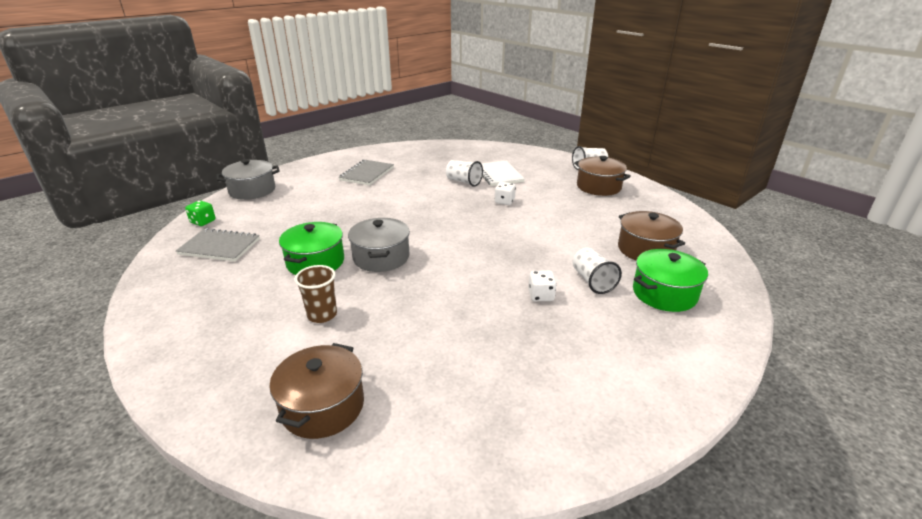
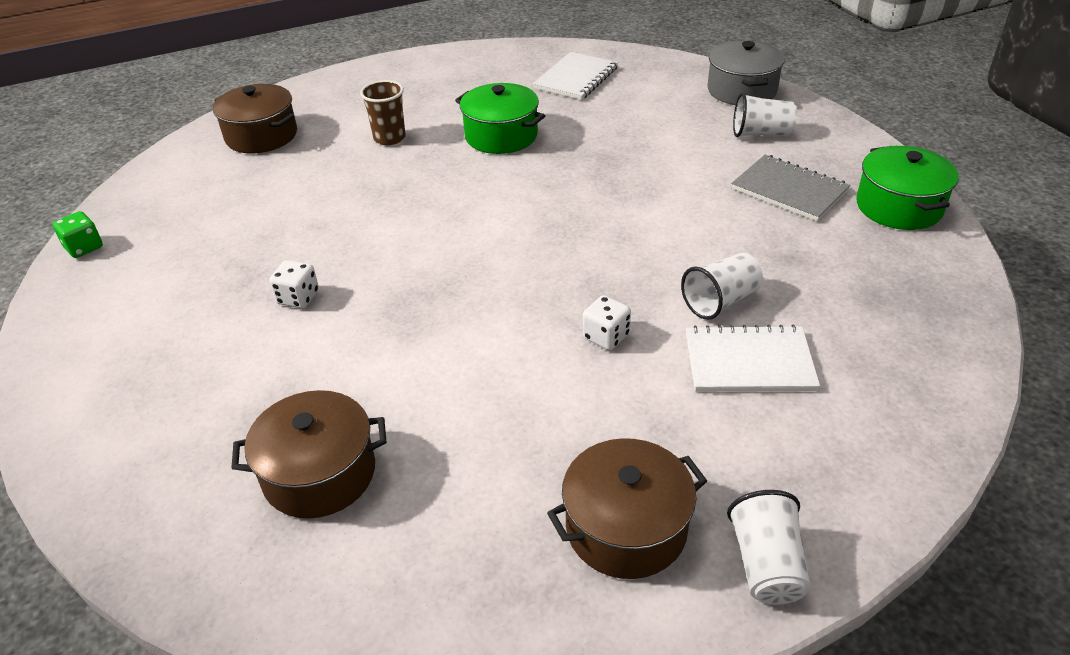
camera: 110 degrees right, 10 degrees up
grey notebook [176,228,260,262] -> white notebook [533,52,618,100]
green dice [185,200,216,226] -> green dice moved to [53,211,103,258]
grey pot [348,218,410,272] -> none
white cup [573,248,622,294] -> white cup moved to [733,93,797,137]
green pot [633,249,708,312] -> green pot moved to [856,146,959,230]

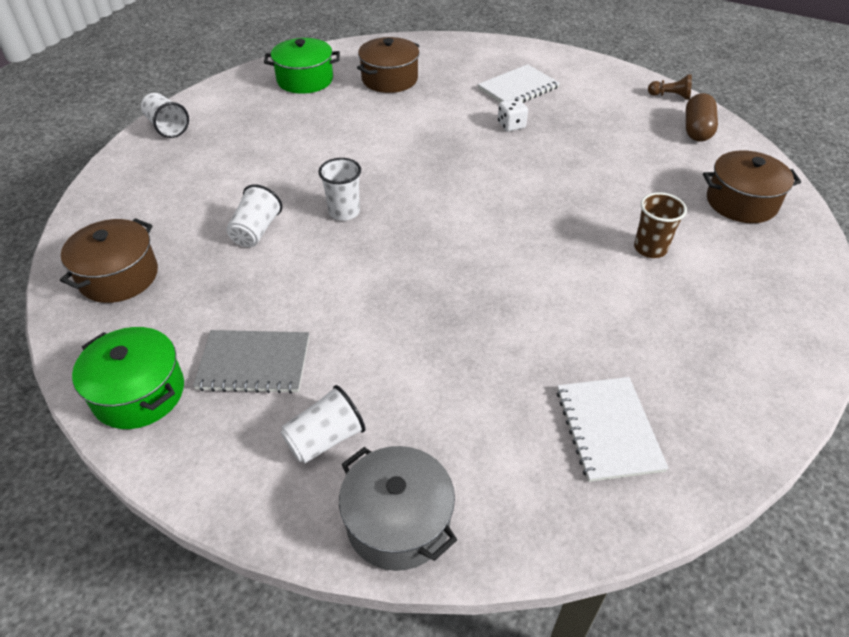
camera: 140 degrees right, 5 degrees up
green dice [53,211,103,258] -> brown pawn [648,74,692,100]
green pot [455,83,545,154] -> green pot moved to [264,38,340,94]
brown pot [547,438,707,579] -> brown pot moved to [60,218,158,303]
white dice [583,295,631,350] -> none
white notebook [686,325,820,392] -> white notebook moved to [478,64,560,103]
none -> white cup [318,158,361,221]
none -> brown capsule [686,93,718,141]

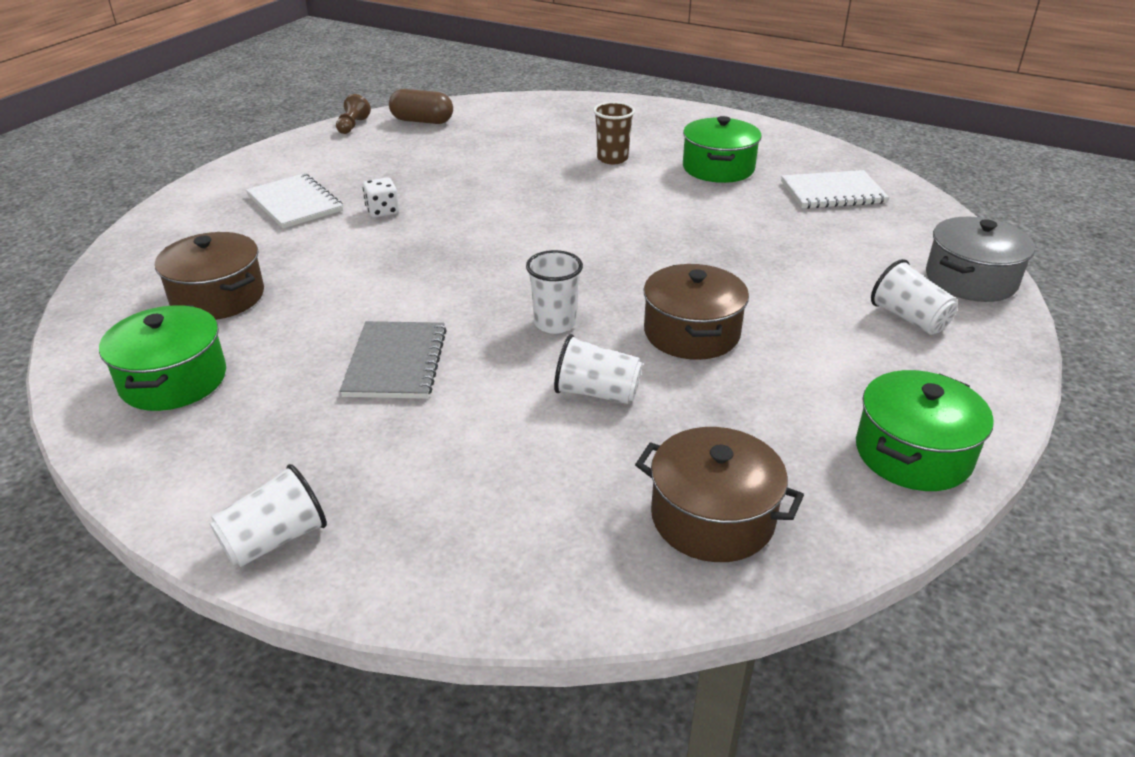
camera: 90 degrees left, 10 degrees down
grey notebook [193,330,309,394] -> grey notebook moved to [340,321,447,399]
brown pot [703,150,801,223] -> brown pot moved to [644,264,749,360]
none -> green pot [683,116,762,183]

